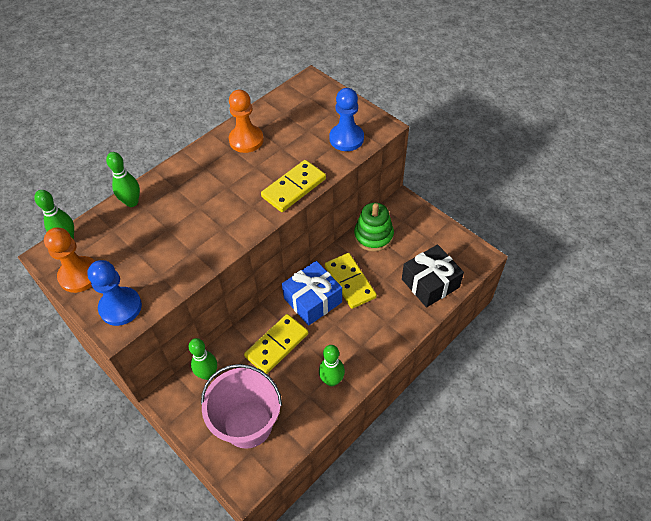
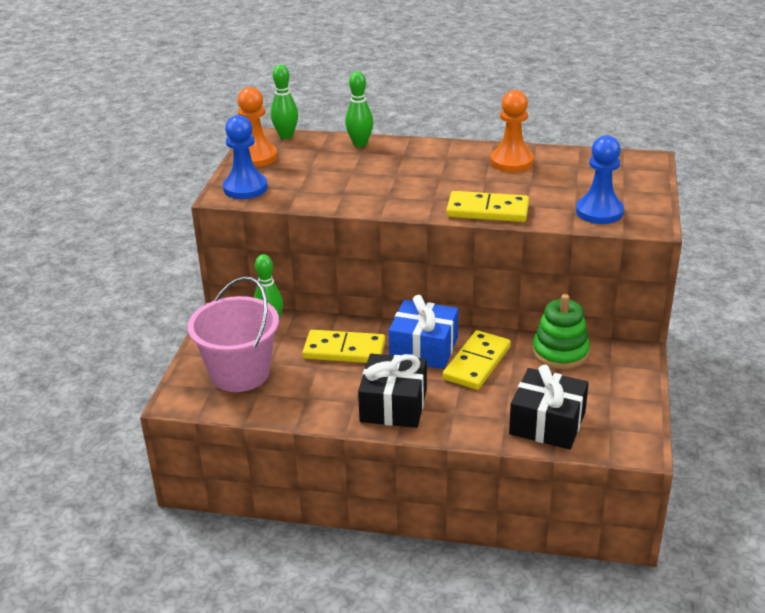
camera: 55 degrees right, 20 degrees down
green bowling pin [319,345,345,386] -> none
none -> black gift [358,354,427,428]

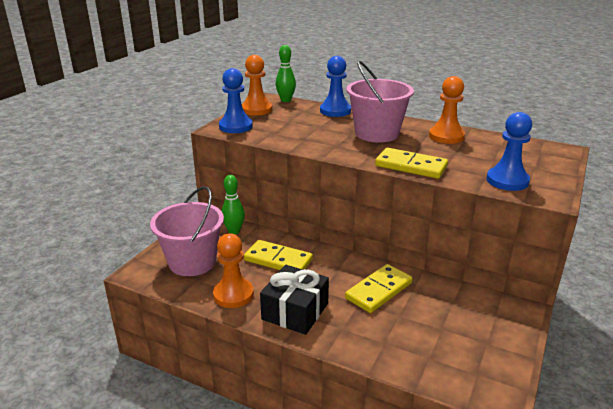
camera: 15 degrees right, 5 degrees down
green bowling pin [345,72,373,147] -> blue pawn [320,56,351,117]
blue gift [388,295,458,369] -> none
black gift [509,365,589,449] -> none
green stacking toy [532,294,590,369] -> none
none -> orange pawn [213,233,254,308]
none -> pink bucket [346,60,414,143]

